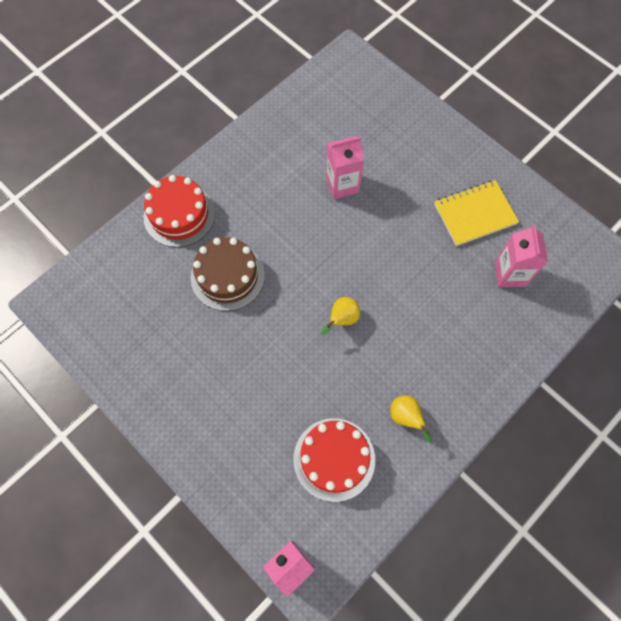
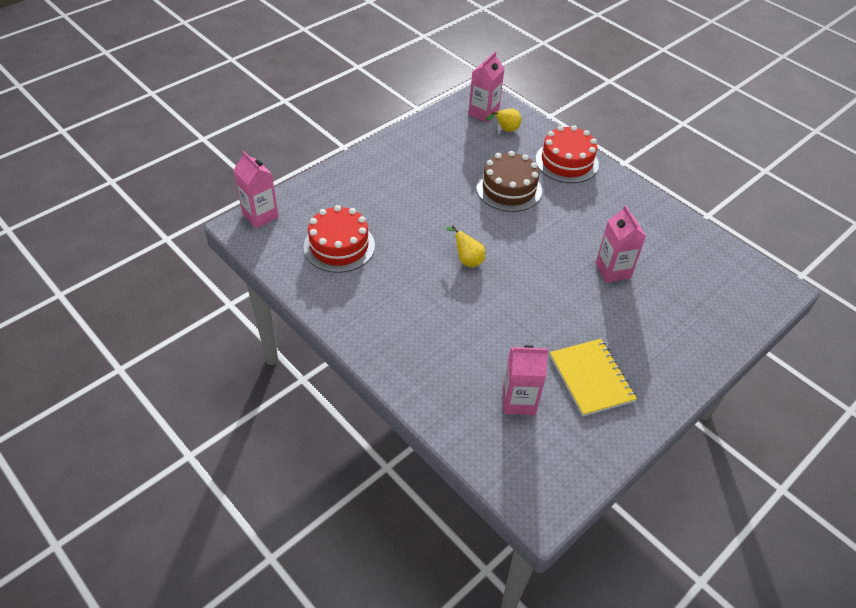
camera: 90 degrees right, 20 degrees down
yellow pear [390,396,432,443] -> yellow pear moved to [486,108,521,132]
none -> pink carton [468,51,504,123]

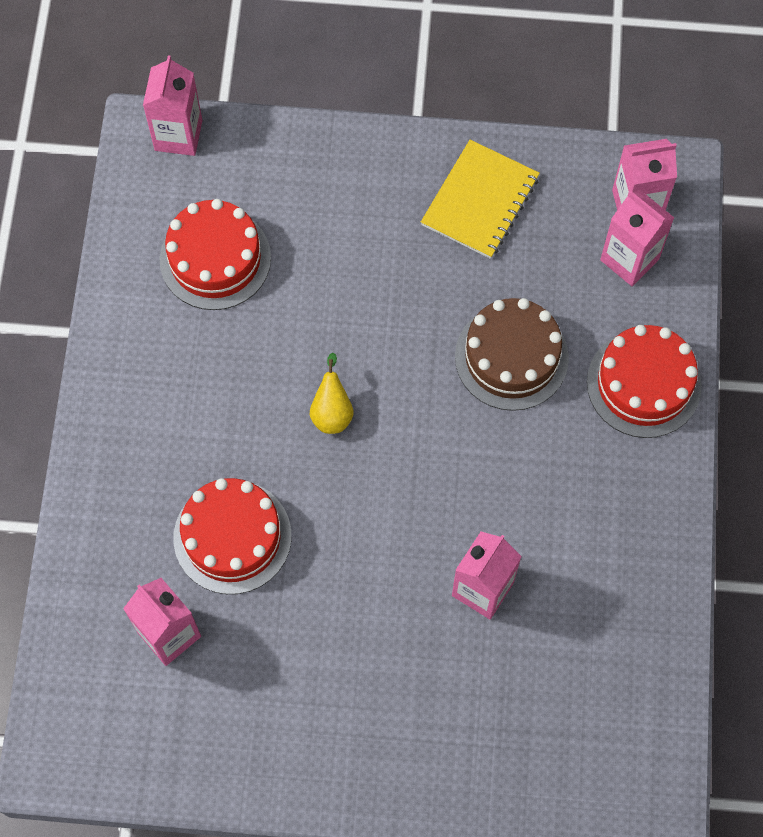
camera: 50 degrees right, 20 degrees up
yellow pear [486,108,521,132] -> pink carton [600,190,674,286]
yellow notebook [550,339,637,416] -> yellow notebook moved to [421,140,540,259]
none -> red cake [173,478,291,594]

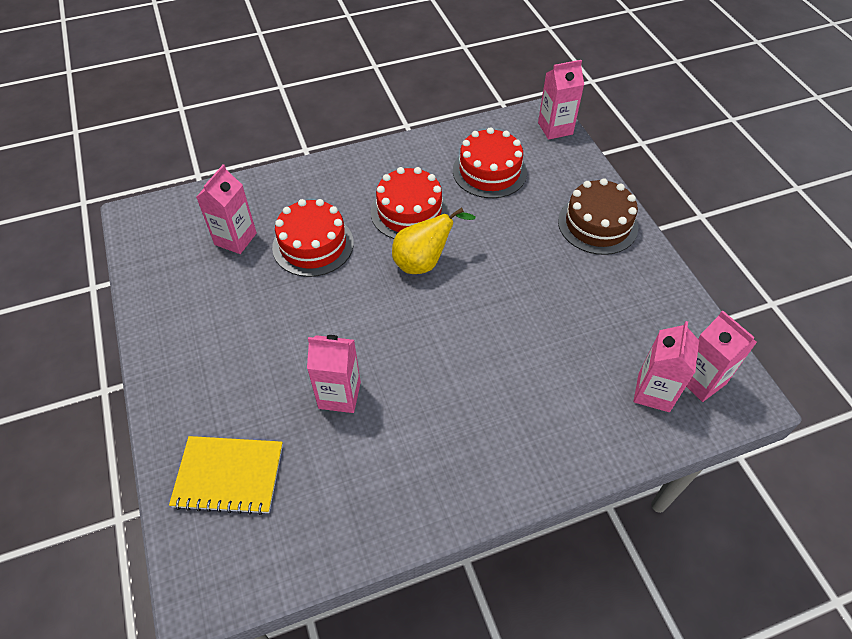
camera: 65 degrees right, 15 degrees down
yellow pear [310,353,354,434] -> yellow pear [392,207,476,274], size x1.56
yellow notebook [421,140,540,259] -> yellow notebook moved to [169,436,283,515]
brown cake [455,298,569,411] -> brown cake moved to [558,178,638,255]
red cake [587,325,702,438] -> red cake moved to [371,167,449,239]

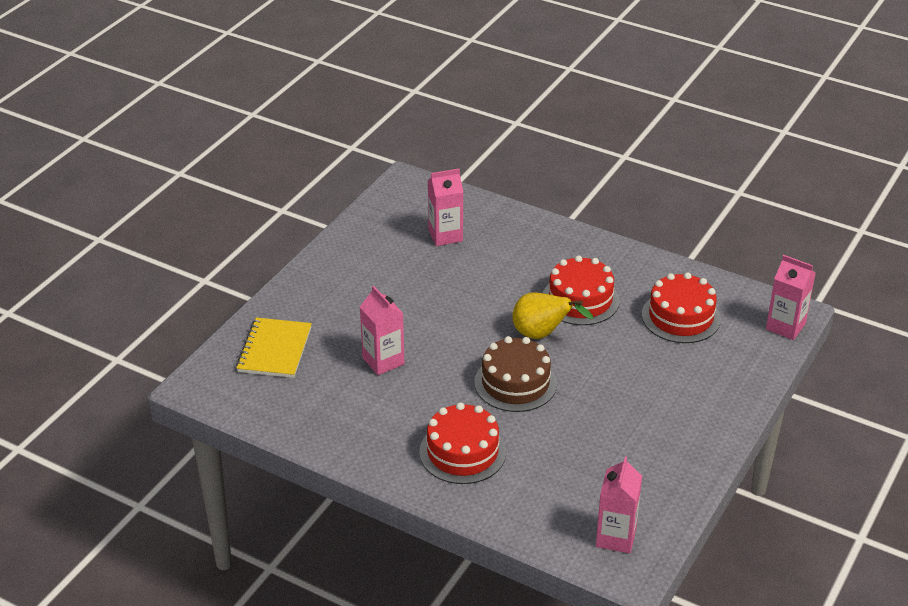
camera: 50 degrees right, 15 degrees down
yellow notebook [169,436,283,515] -> yellow notebook turned 45 degrees clockwise [236,318,312,378]
red cake [272,199,354,277] -> red cake moved to [419,402,506,484]
brown cake [558,178,638,255] -> brown cake moved to [474,336,557,412]
pink carton [633,321,699,412] -> none

